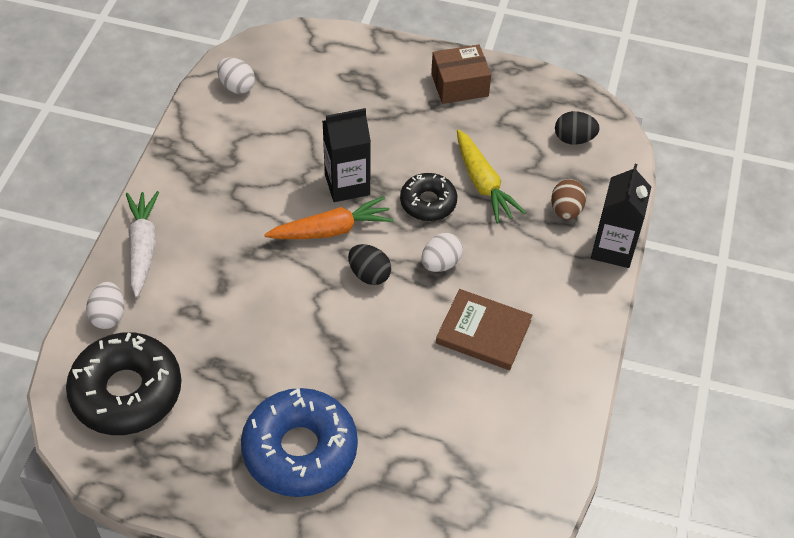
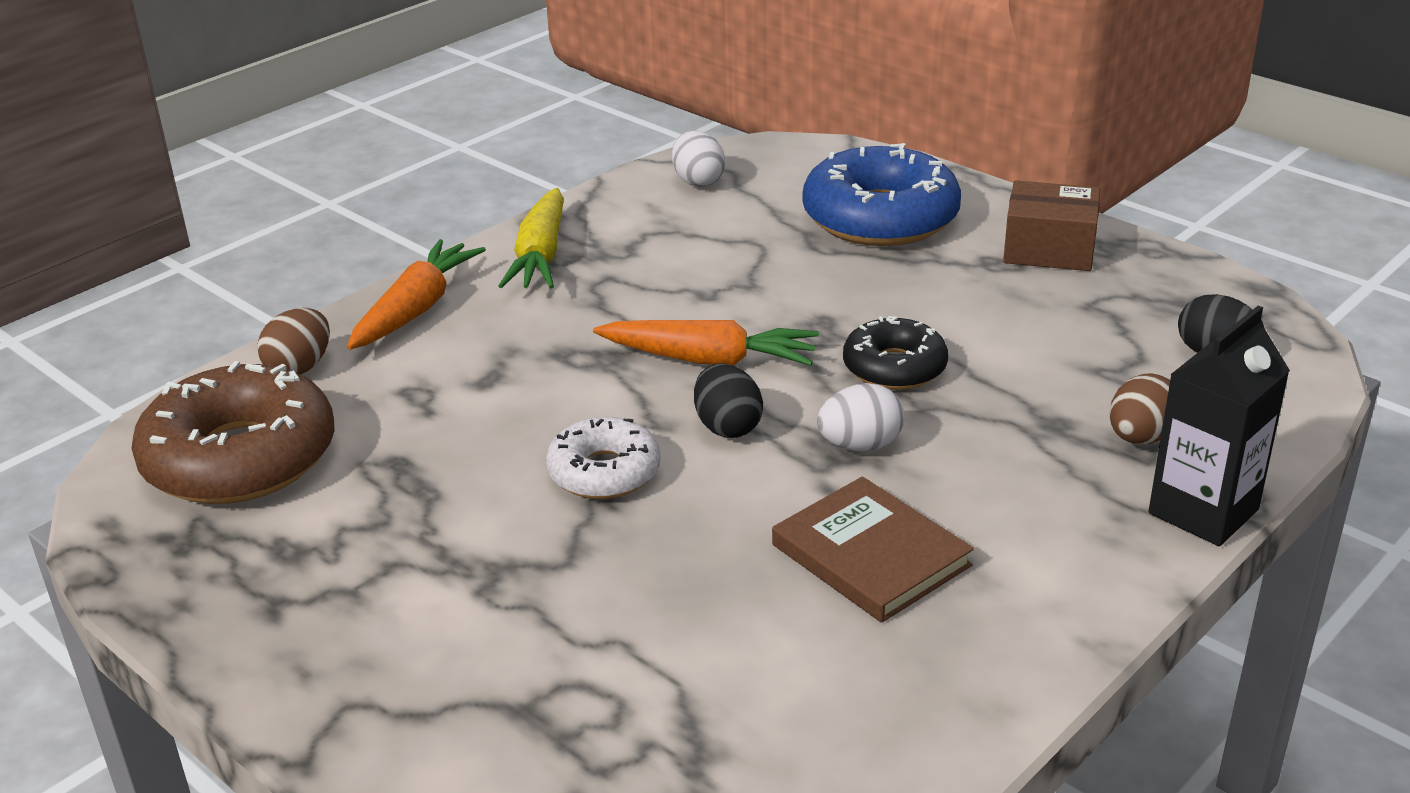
camera: 30 degrees right, 20 degrees down
black donut [66,332,182,435] -> brown donut [131,361,334,504]
white egg [86,282,125,329] -> brown egg [257,308,330,375]
white carrot [126,191,159,298] -> orange carrot [347,239,486,349]
blue donut [241,388,358,497] -> blue donut moved to [803,143,961,246]
black carton [322,108,371,202] -> none
yellow carrot [457,129,526,224] -> yellow carrot moved to [498,188,564,288]
none -> white donut [546,417,661,499]

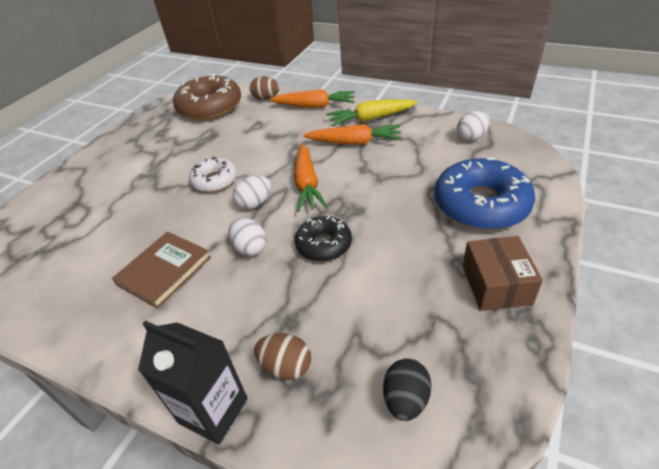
camera: 75 degrees right, 10 degrees up
black egg [694,363,763,438] -> white egg [233,175,271,209]
none -> orange carrot [303,124,402,145]

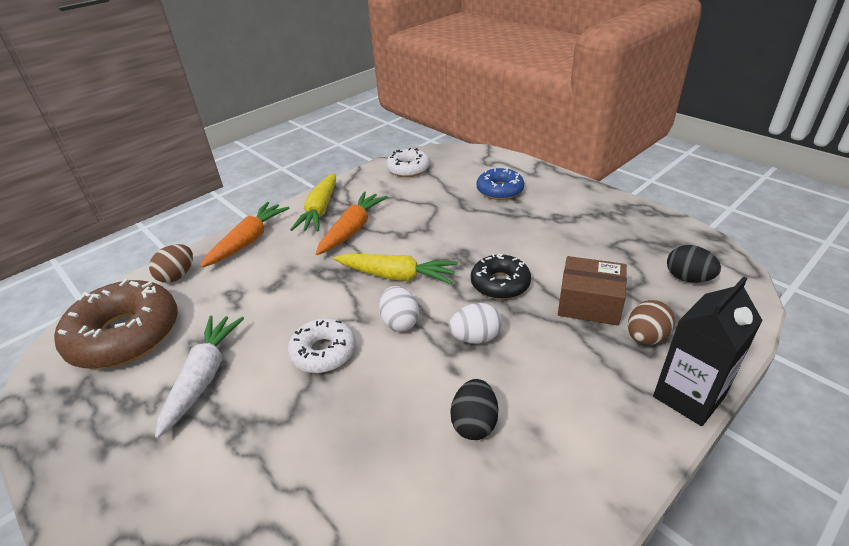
camera: 70 degrees left, 5 degrees down
brown book [112,231,211,309] -> black egg [450,379,498,440]
orange carrot [294,144,327,212] -> yellow carrot [334,254,458,284]
blue donut [434,157,535,230] -> blue donut [476,167,524,200], size x0.57
white egg [457,111,490,141] -> white donut [386,148,430,177]
brown box [463,236,543,311] -> brown box moved to [558,256,627,326]
none -> white carrot [155,315,244,438]

